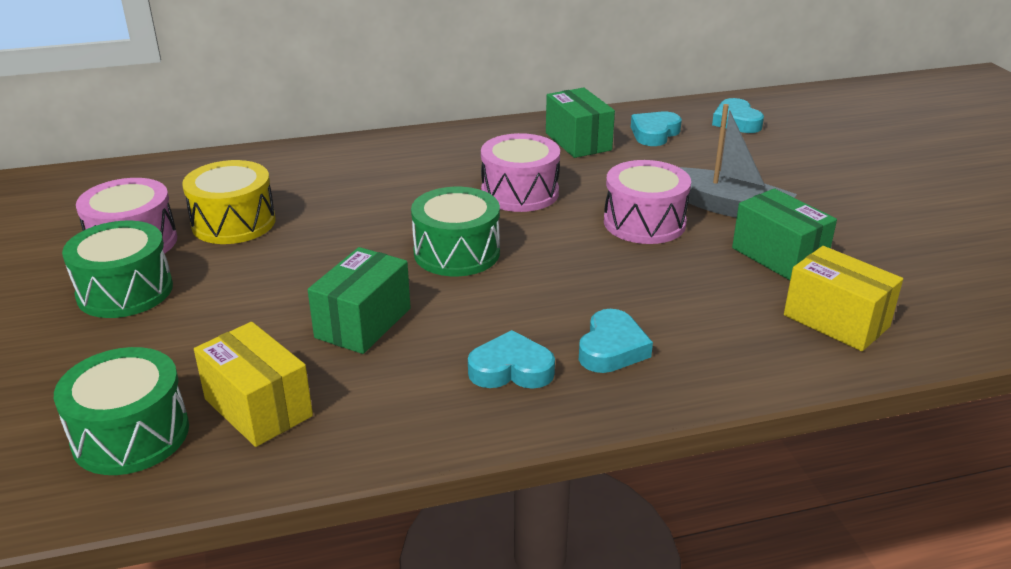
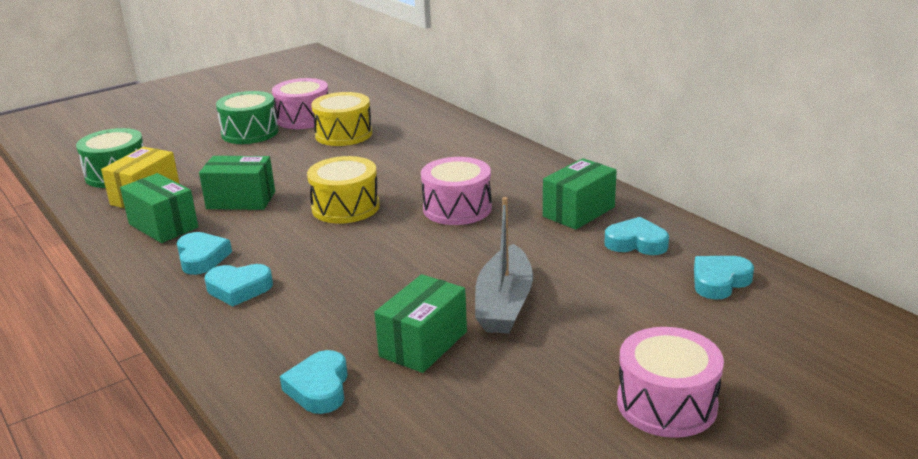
camera: 70 degrees right, 5 degrees down
green drum [411,187,500,276] -> yellow drum [307,156,380,224]
pink drum [604,160,691,244] -> pink drum moved to [617,327,724,438]
yellow box [784,246,903,351] -> turquoise heart [280,350,348,414]
none -> green box [120,173,198,243]

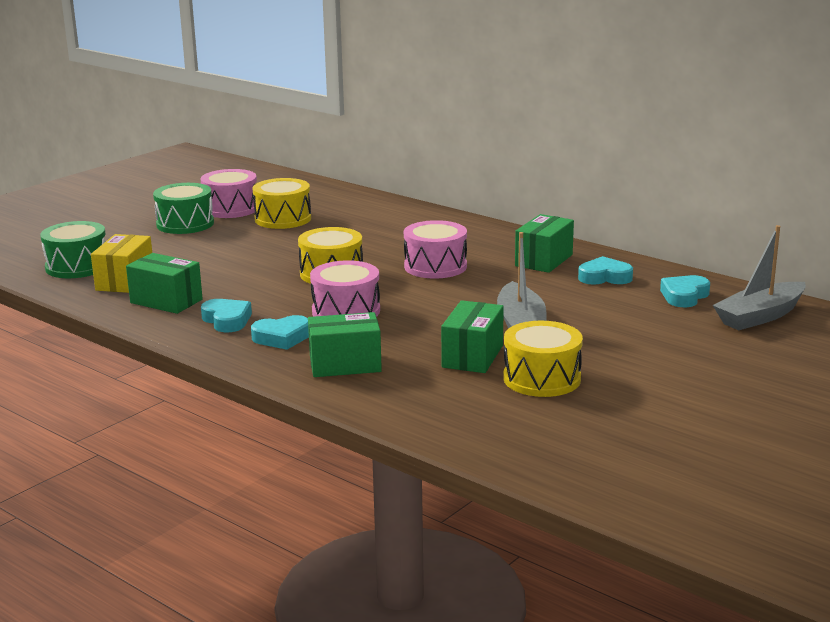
camera: 15 degrees left, 5 degrees down
green box [199,156,275,210] -> green box moved to [308,312,382,377]
turquoise heart [280,350,348,414] -> none
pink drum [617,327,724,438] -> pink drum moved to [310,260,380,317]
none -> yellow drum [503,321,583,397]
none -> grey boat [713,225,806,330]

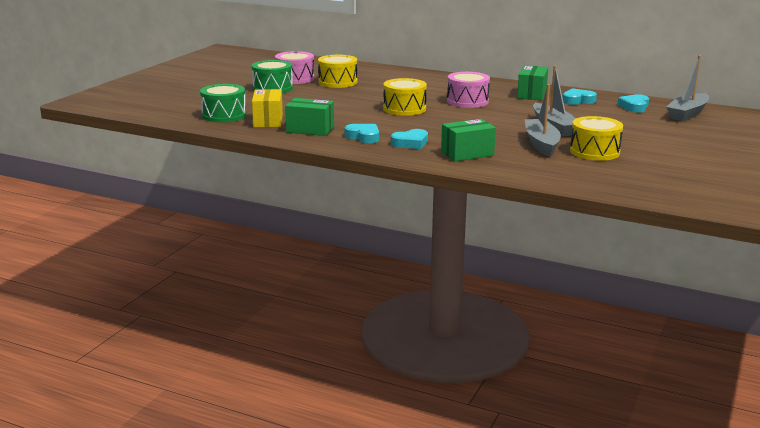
camera: 15 degrees left, 0 degrees up
pink drum [310,260,380,317] -> none
green box [441,300,504,373] -> grey boat [525,84,561,157]

